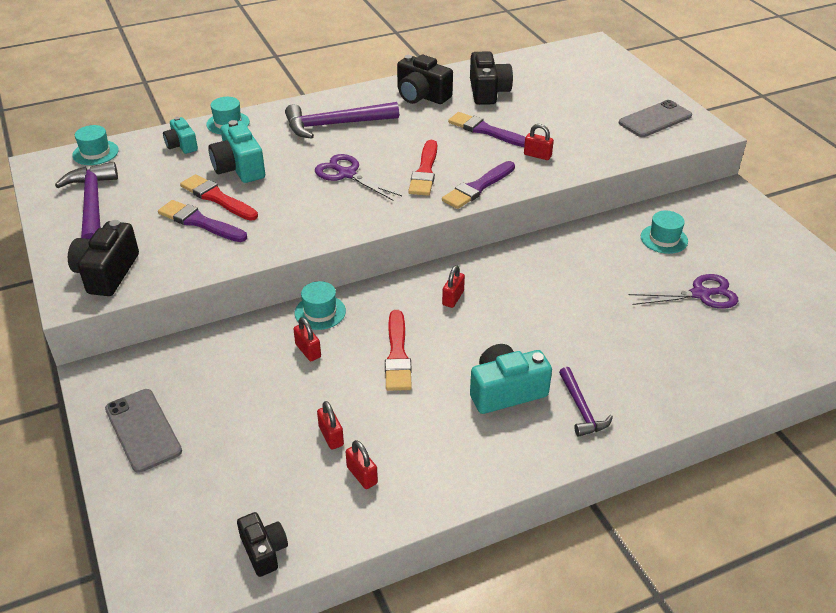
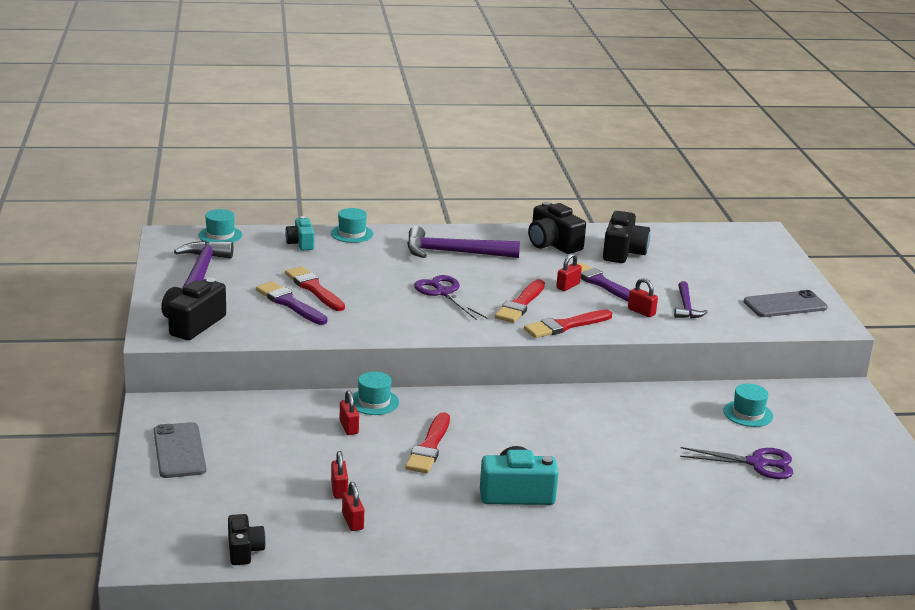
camera: 15 degrees right, 15 degrees down
turquoise camera [208,120,265,183] -> none
purple brush [442,161,515,209] -> red brush [524,309,612,338]
red padlock [442,265,465,308] -> red padlock moved to [556,253,582,291]
purple hammer [559,367,613,437] -> purple hammer moved to [674,281,708,318]

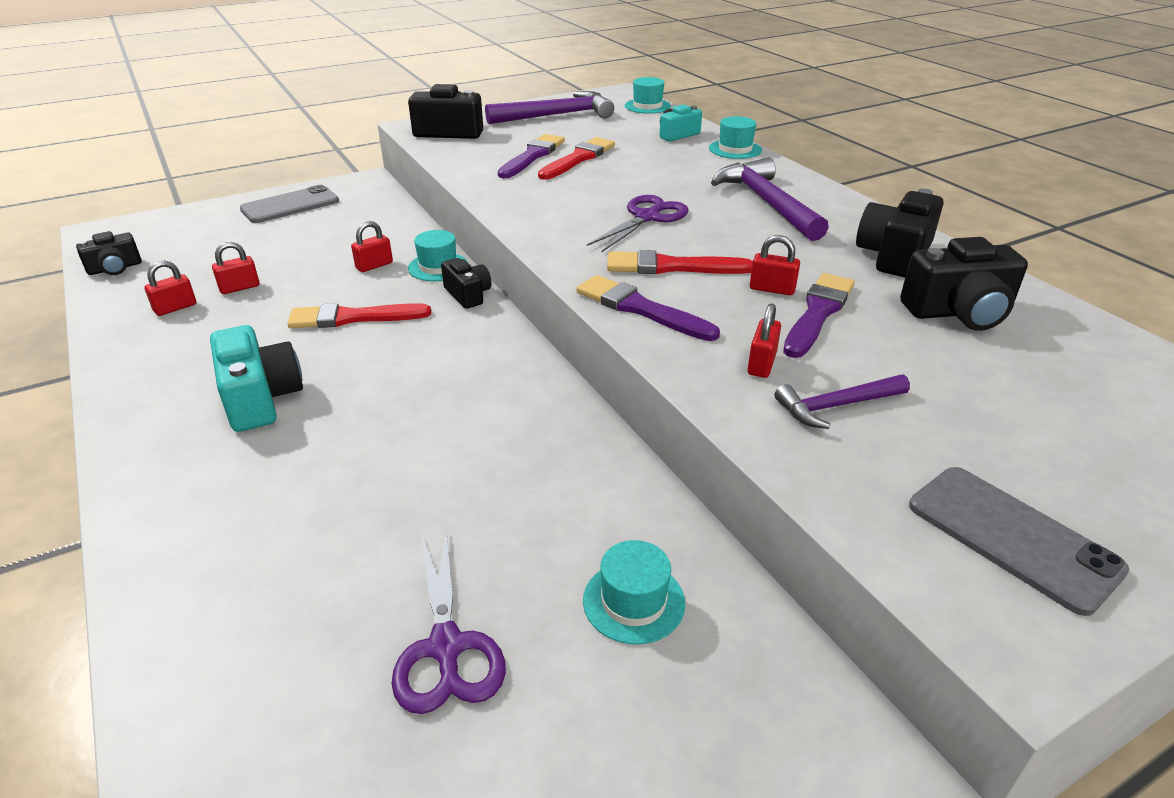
camera: 70 degrees right, 10 degrees up
red brush [524,309,612,338] -> purple brush [577,275,720,341]
none -> black camera [441,258,491,309]

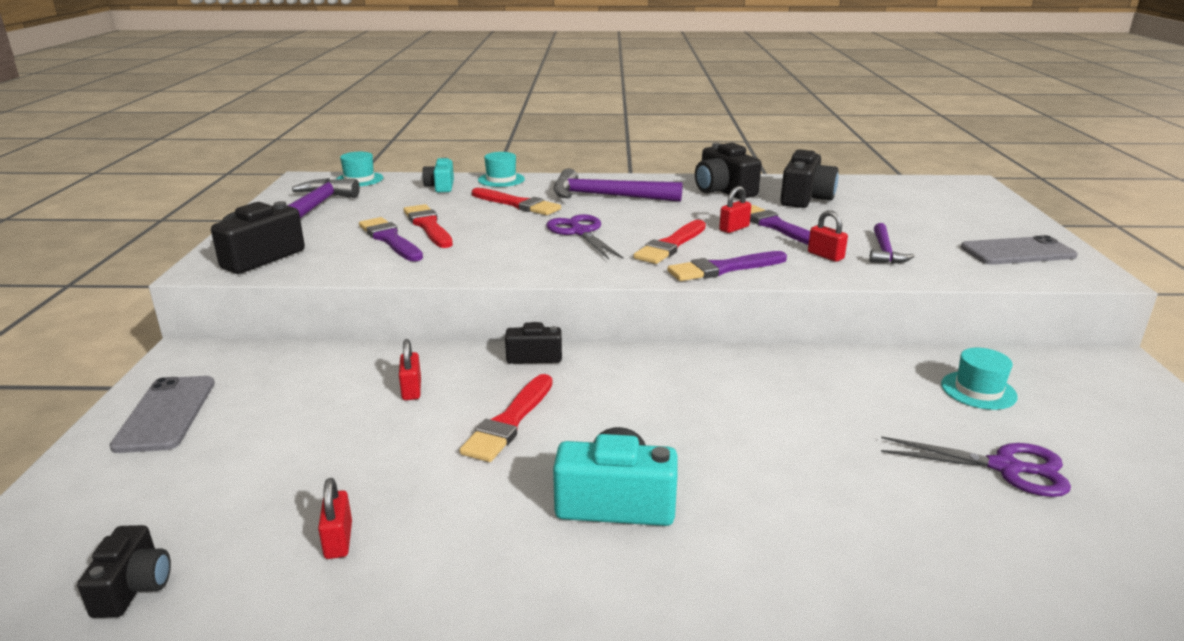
camera: 60 degrees left, 10 degrees down
red padlock [212,242,260,294] -> none
turquoise hat [408,230,468,281] -> none
none -> red brush [472,188,561,215]

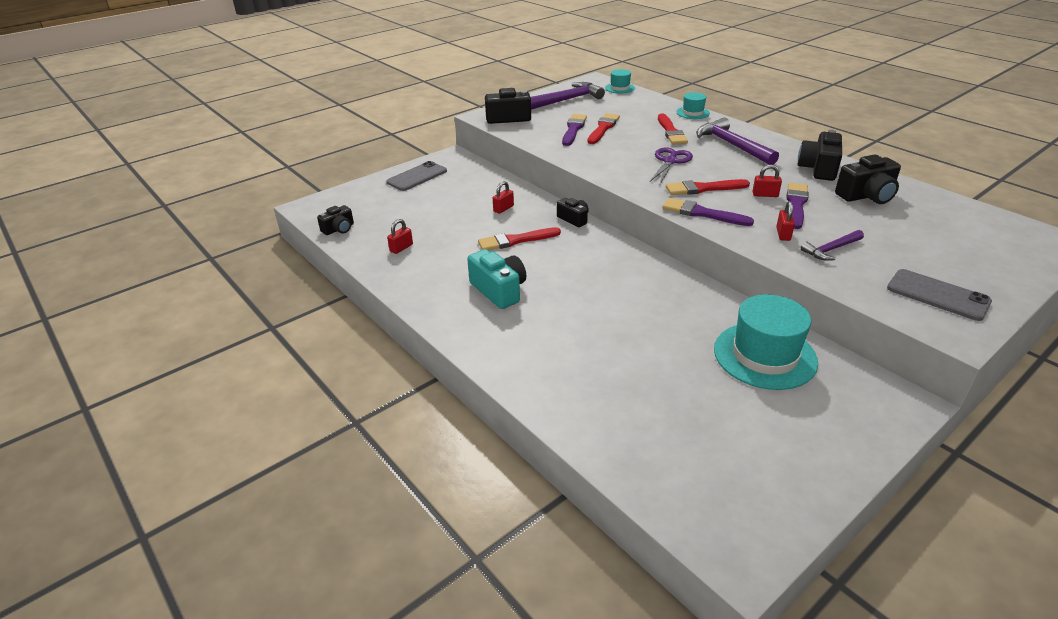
camera: 50 degrees right, 10 degrees up
turquoise camera [422,157,454,192] -> none
purple scissors [881,436,1071,497] -> none
turquoise hat [941,348,1018,410] -> turquoise hat [714,294,818,390], size x1.95

